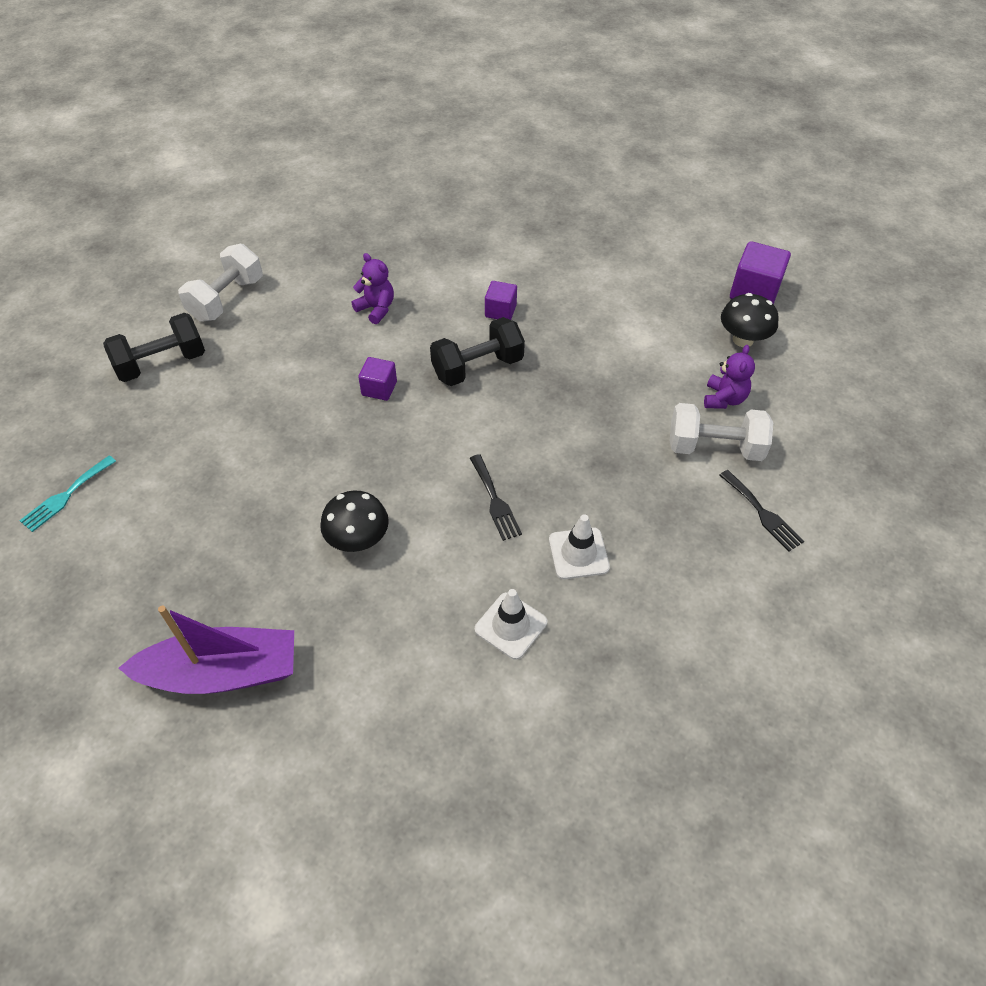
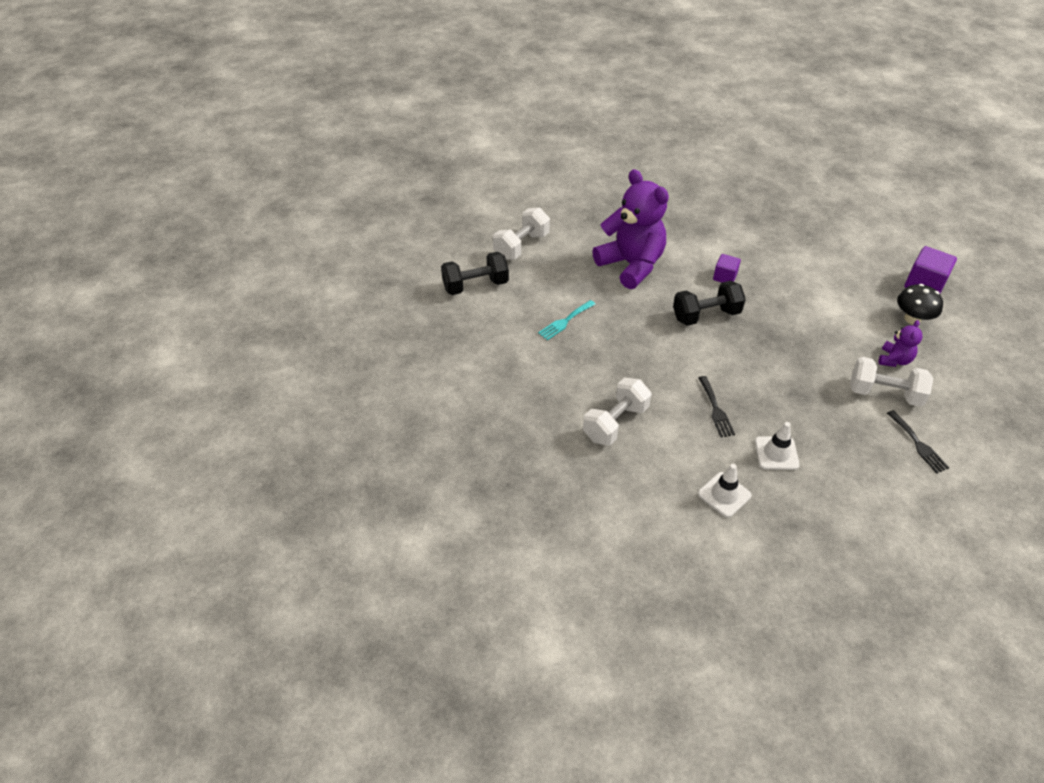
camera: 10 degrees right, 5 degrees down
turquoise fork [19,455,116,532] -> turquoise fork moved to [538,300,596,340]
purple boat [118,606,294,694] -> none
black mushroom [320,491,389,552] -> white dumbbell [583,378,652,446]
purple teddy bear [351,253,394,324] -> purple teddy bear [592,169,669,289], size x2.21
purple cube [358,357,397,401] -> none

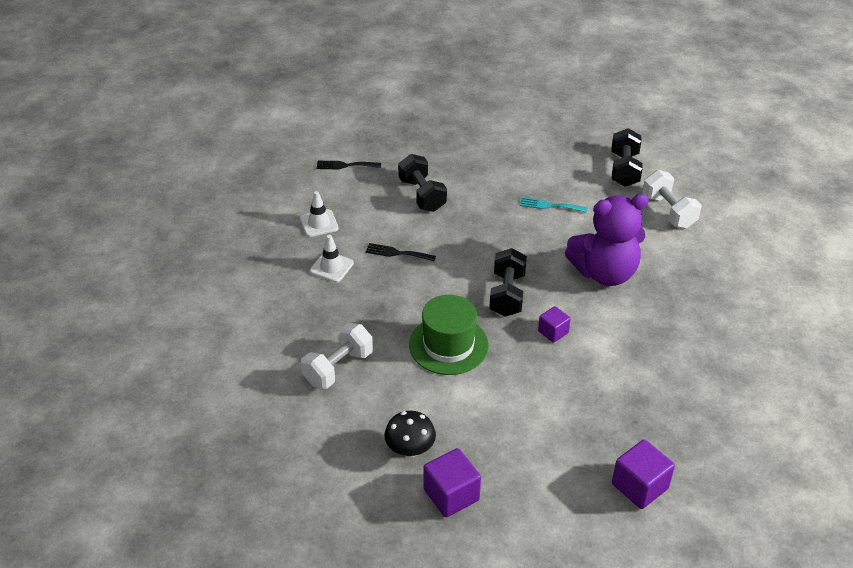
camera: 115 degrees right, 5 degrees down
turquoise fork [538,300,596,340] -> turquoise fork turned 60 degrees counterclockwise [520,197,588,213]
white dumbbell [583,378,652,446] -> black dumbbell [398,154,447,212]
purple teddy bear [879,320,923,367] -> none
black fork [887,410,949,473] -> black fork moved to [317,161,381,170]
none -> green hat [409,295,489,375]
none -> purple cube [612,439,675,509]

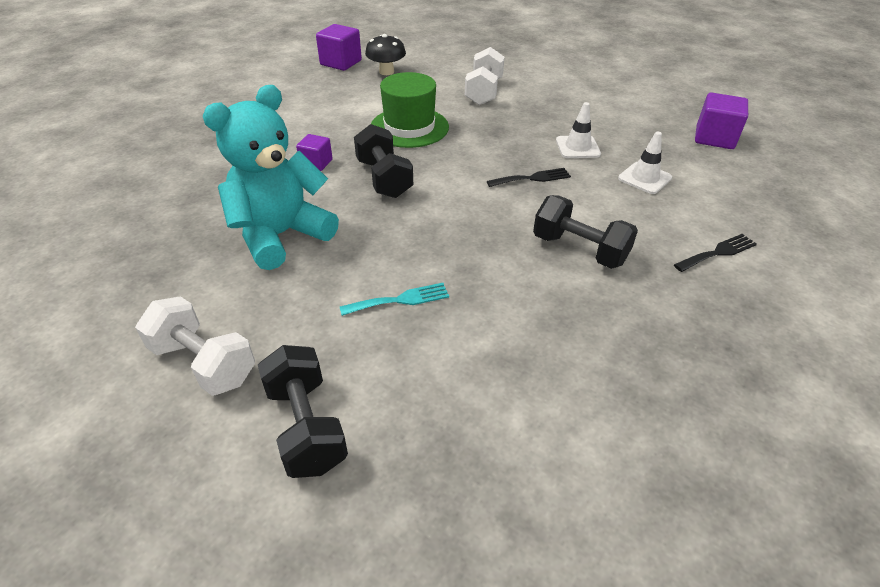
camera: 150 degrees right, 0 degrees up
purple teddy bear [565,194,649,286] -> turquoise teddy bear [203,85,339,270]
purple cube [612,439,675,509] -> purple cube moved to [695,92,748,149]

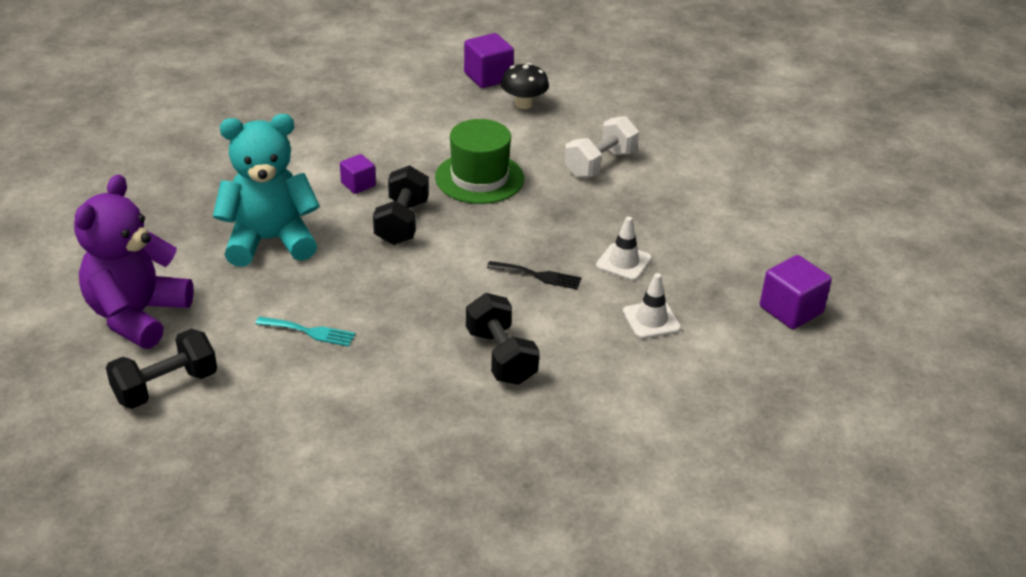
camera: 30 degrees right, 5 degrees down
white dumbbell [135,296,255,396] -> purple teddy bear [74,174,194,349]
black dumbbell [258,345,348,478] -> black dumbbell turned 45 degrees clockwise [106,329,217,409]
black fork [674,234,757,272] -> none

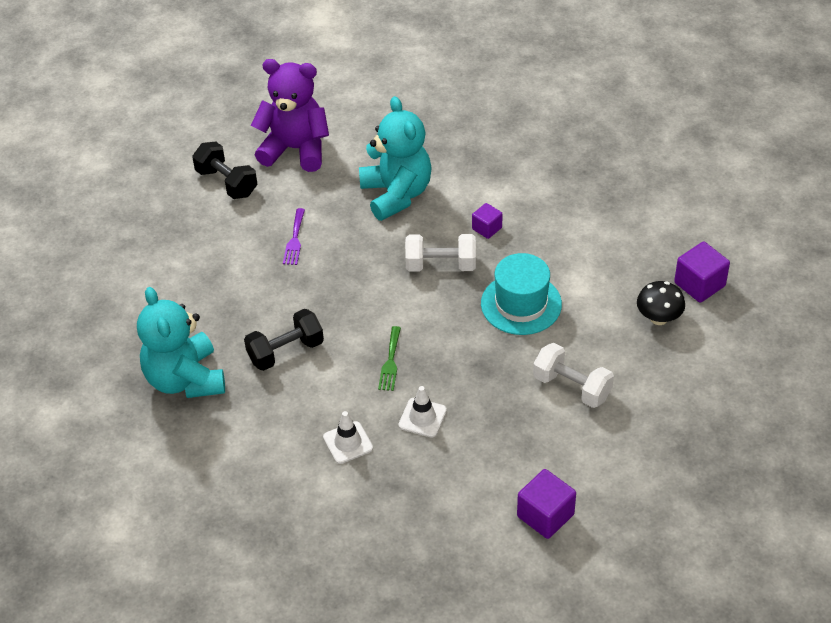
camera: 85 degrees right, 10 degrees up
turquoise fork [255,317,355,347] -> purple fork [283,208,305,265]
black dumbbell [373,165,429,245] -> white dumbbell [405,234,476,272]
green hat [435,119,524,204] -> turquoise hat [481,253,562,335]
black fork [487,261,582,289] -> green fork [378,326,401,391]
purple cube [760,255,832,329] -> purple cube moved to [517,469,576,539]
none -> turquoise teddy bear [137,287,225,398]

